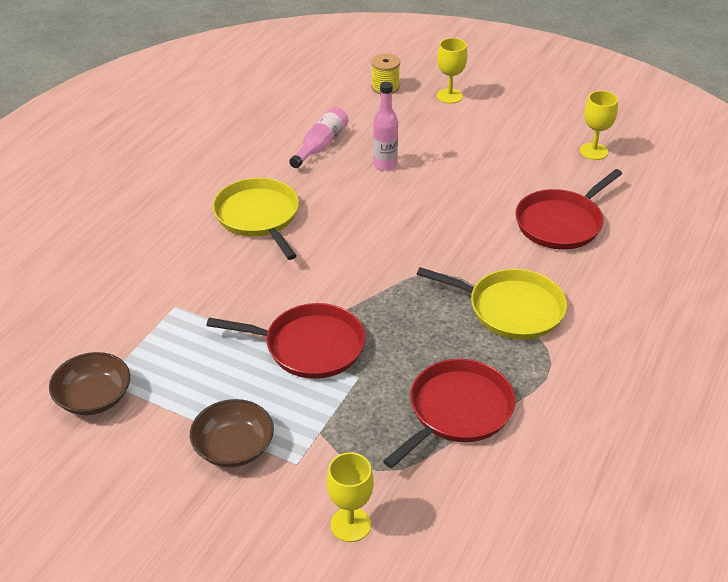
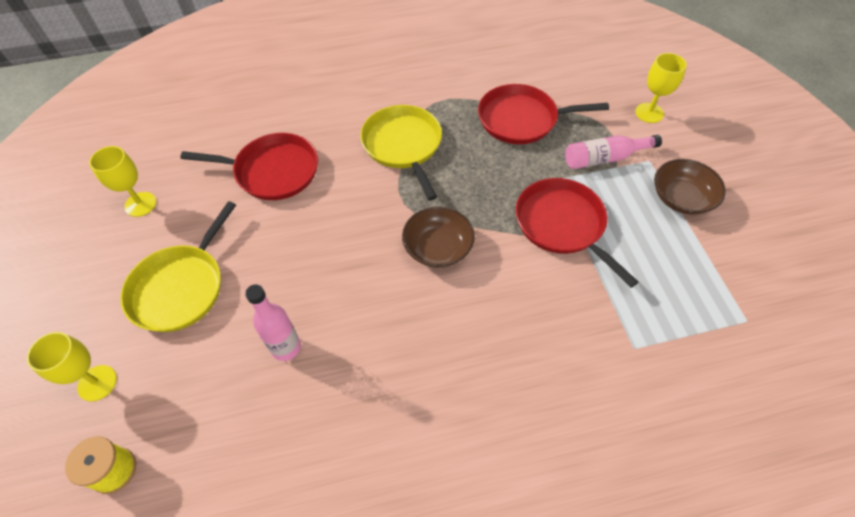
camera: 130 degrees left, 15 degrees up
brown bowl [49,352,130,415] -> brown bowl moved to [402,206,475,268]
yellow pan [213,178,299,260] -> yellow pan moved to [120,201,236,332]
pink bottle [289,107,348,168] -> pink bottle moved to [565,135,662,169]

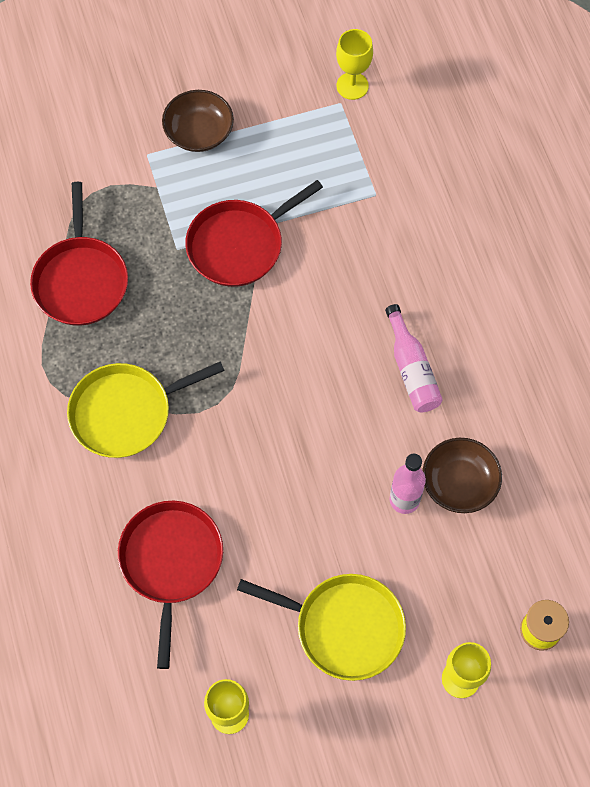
camera: 95 degrees left, 10 degrees up
brown bowl [402,206,475,268] -> brown bowl moved to [423,438,502,513]
pink bottle [565,135,662,169] -> pink bottle moved to [385,304,443,412]
yellow goblet [635,53,687,123] -> yellow goblet moved to [336,29,373,100]

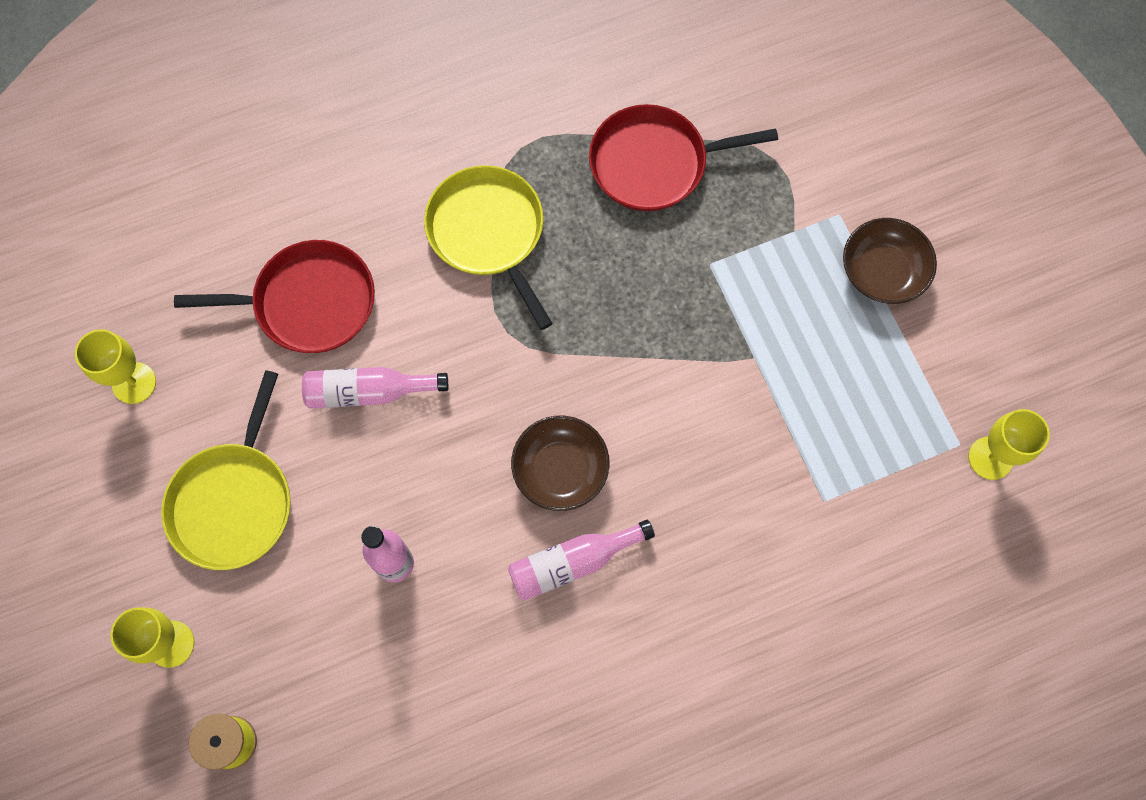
camera: 85 degrees right, 5 degrees up
red pan [185,180,323,287] -> none
brown bowl [423,438,502,513] -> brown bowl moved to [511,416,610,511]
none -> pink bottle [302,367,448,408]

